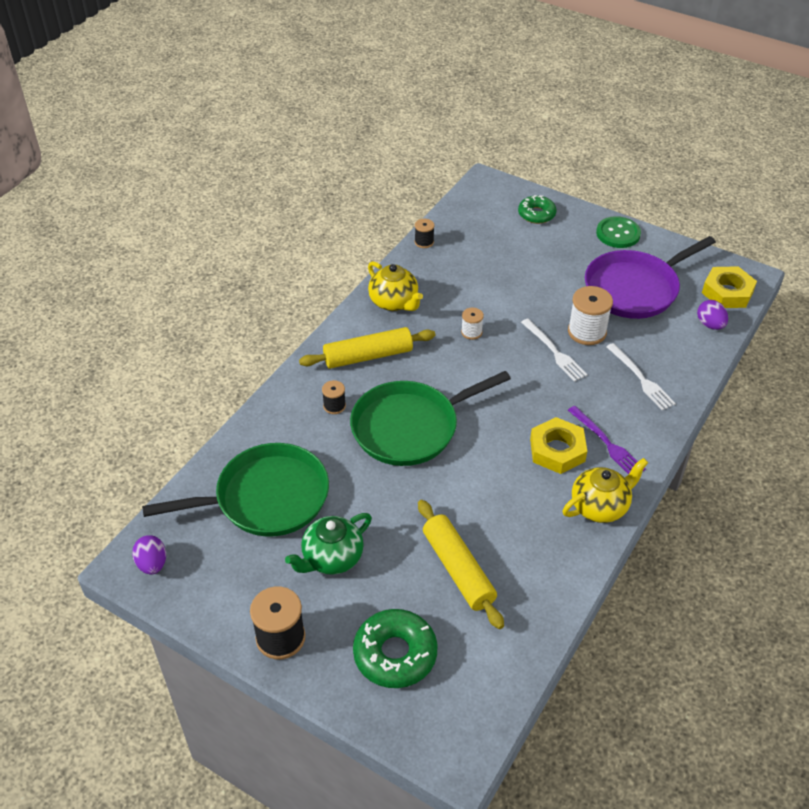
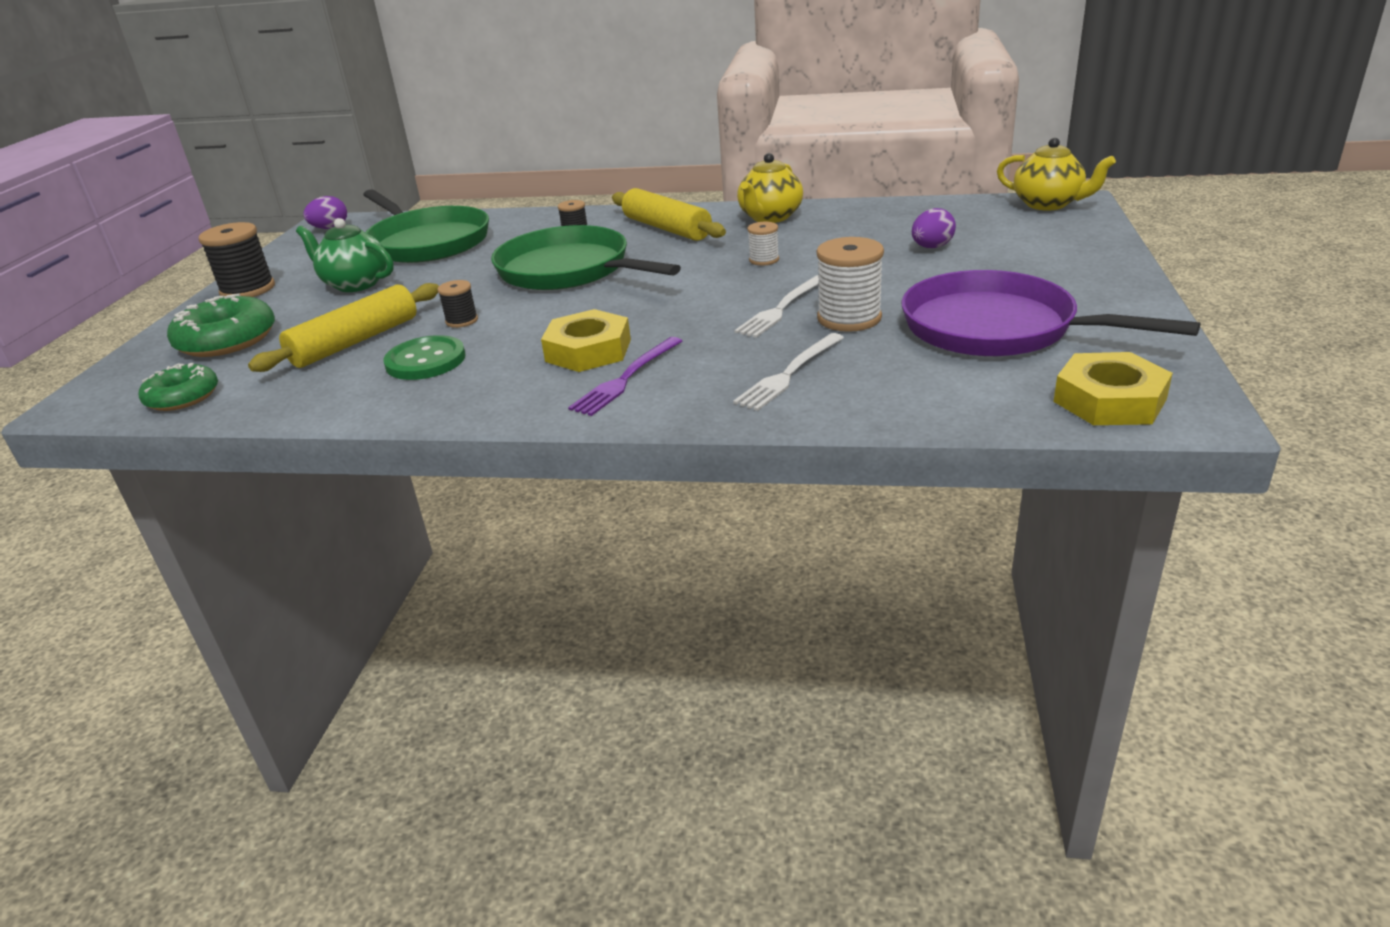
camera: 70 degrees right, 15 degrees down
black spool [415,219,435,248] -> black spool moved to [437,280,478,328]
green donut [518,195,556,224] -> green donut moved to [139,363,218,411]
yellow teapot [563,458,648,523] -> yellow teapot moved to [997,137,1116,210]
green button [596,216,641,248] -> green button moved to [383,335,466,380]
purple egg [697,300,728,330] -> purple egg moved to [912,208,956,248]

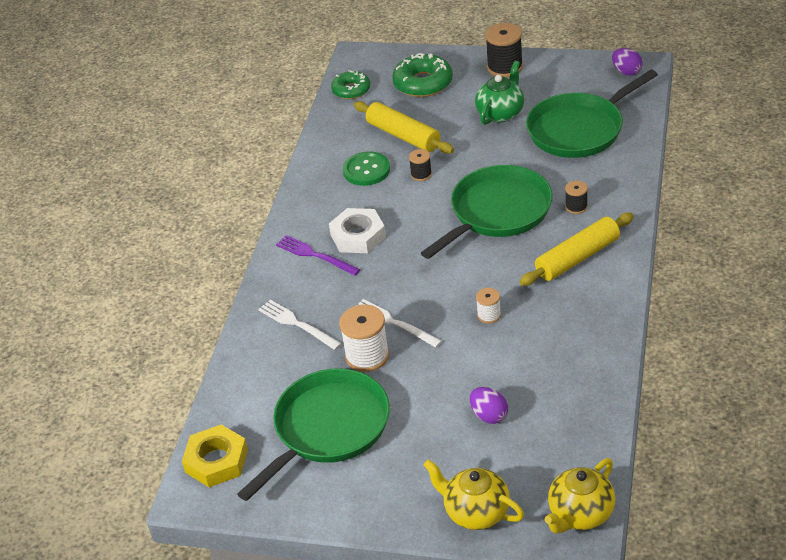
camera: 95 degrees right, 10 degrees up
yellow nut [541,309,631,372] -> white nut [329,208,386,253]
yellow teapot [737,153,803,223] -> yellow teapot moved to [424,459,524,530]
purple pan [902,270,1200,356] -> green pan [237,368,390,501]

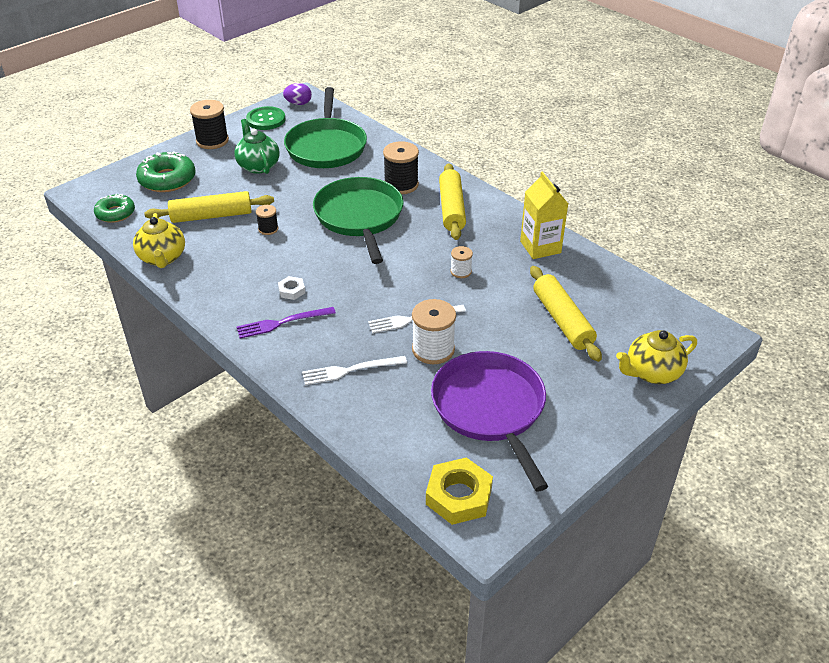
camera: 60 degrees left, 0 degrees up
green pan [237,368,390,501] -> purple pan [431,351,548,491]
white nut [329,208,386,253] -> white nut [278,276,305,300], size x0.51
green button [343,151,390,186] -> green button moved to [246,106,285,130]
purple egg [470,387,508,424] -> yellow rolling pin [530,266,602,362]
yellow teapot [545,458,615,533] -> yellow teapot moved to [133,213,185,268]
black spool [565,181,588,214] -> black spool [383,141,419,194], size x1.83
none -> yellow carton [520,172,568,259]

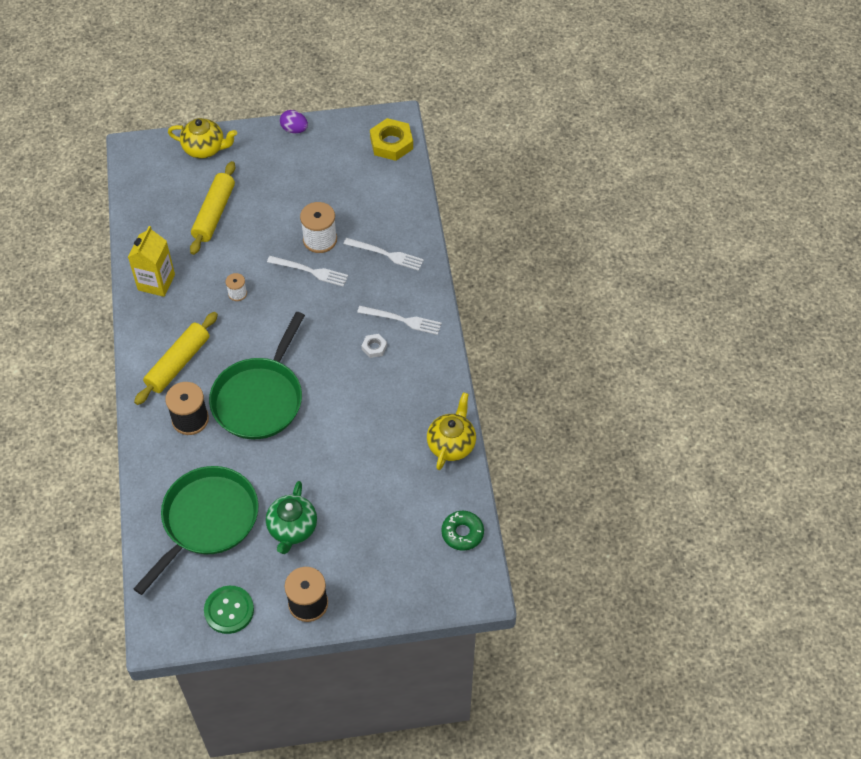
camera: 145 degrees left, 15 degrees up
green donut [136,152,196,192] -> none
yellow rolling pin [144,191,274,223] -> none
purple fork [236,307,336,339] -> white fork [357,306,442,335]
black spool [256,205,278,235] -> none
purple egg [283,83,312,105] -> purple egg moved to [280,110,308,133]
purple pan [431,351,548,491] -> none

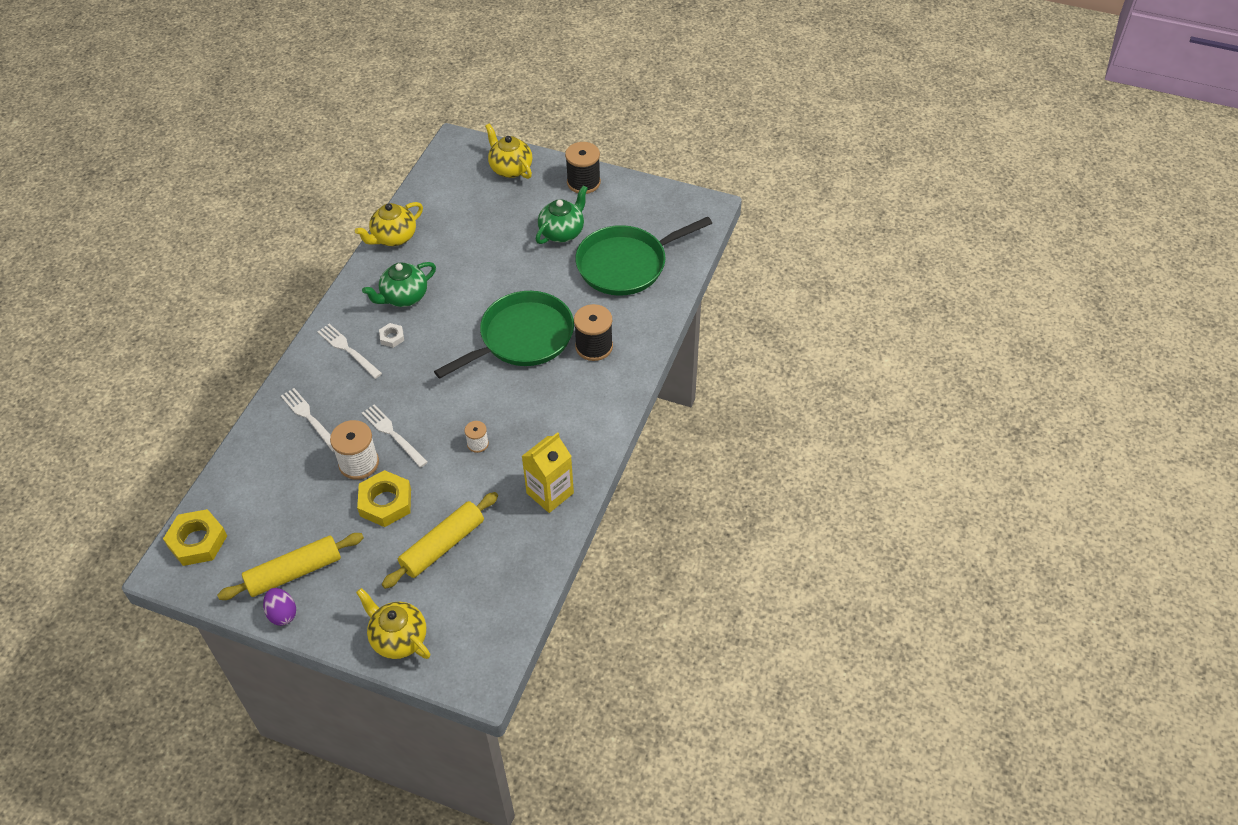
camera: 150 degrees left, 5 degrees down
yellow rolling pin [134,312,218,405] -> yellow rolling pin moved to [217,533,364,600]
green button [204,586,254,634] -> none
green donut [441,511,484,551] -> none
none -> yellow nut [357,470,411,527]
none -> green teapot [362,262,436,307]
none -> yellow teapot [485,123,532,179]

